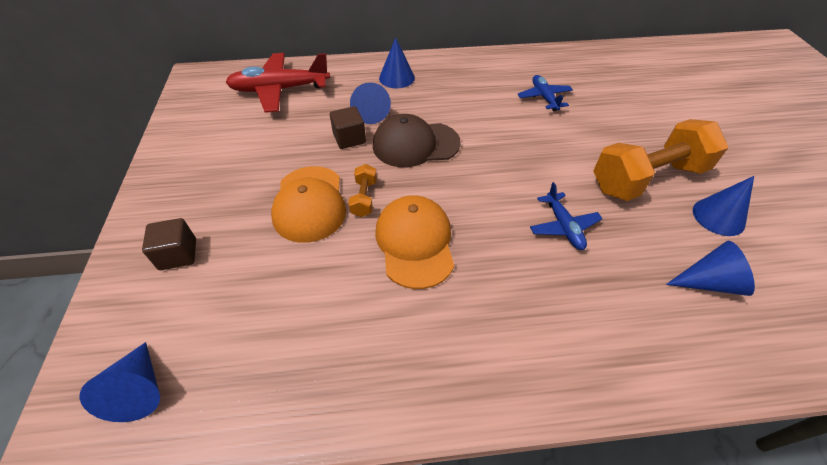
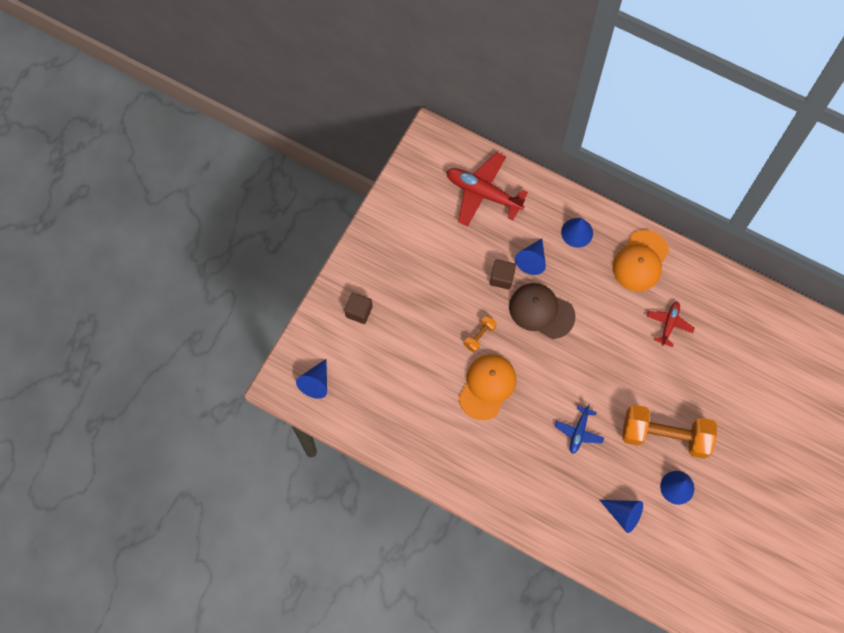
camera: 35 degrees right, 20 degrees up
orange cap [271,166,346,243] -> orange cap moved to [613,230,669,291]
blue plane [518,75,573,111] -> red plane [646,302,695,347]

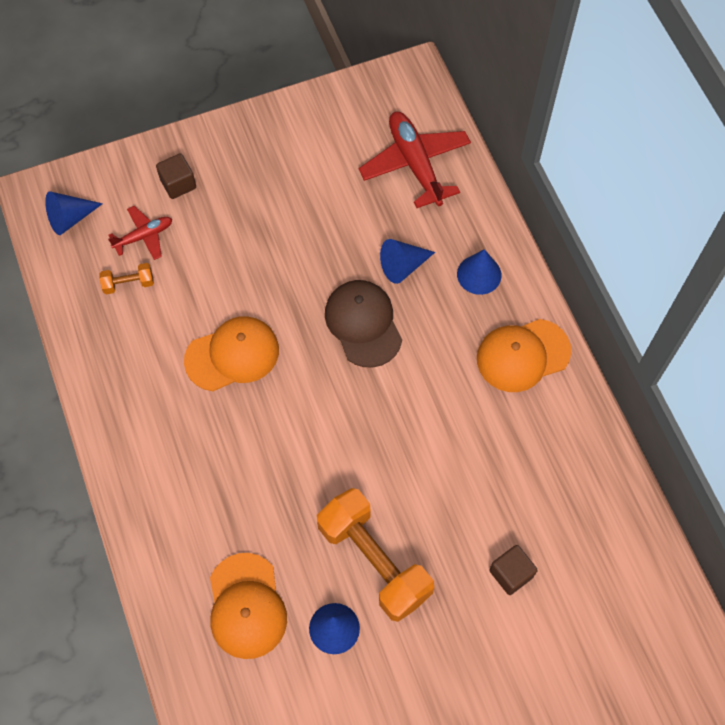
camera: 40 degrees right, 5 degrees down
orange dumbbell [464,315,497,352] -> orange dumbbell moved to [99,263,154,294]
brown cube [490,260,516,289] -> brown cube moved to [489,545,538,595]
blue plane [555,404,604,454] -> none
blue cone [600,500,643,533] -> orange cap [210,553,287,659]
red plane [646,302,695,347] -> red plane moved to [108,206,172,260]

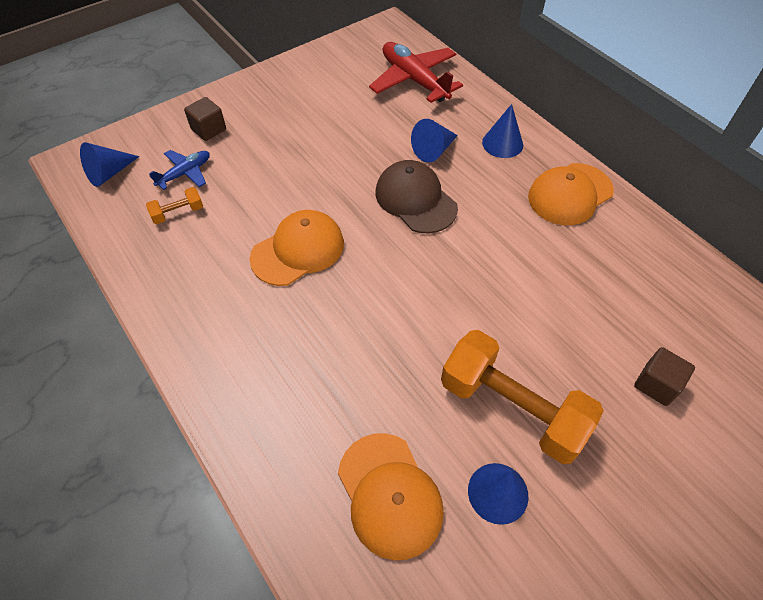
camera: 15 degrees left, 10 degrees down
red plane [108,206,172,260] -> blue plane [149,150,210,190]

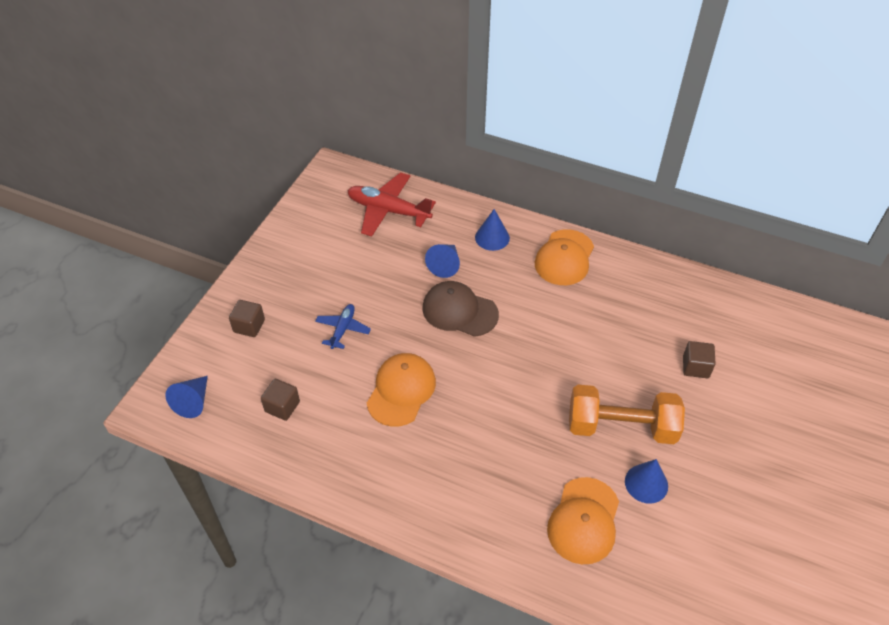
camera: 30 degrees left, 5 degrees down
orange dumbbell [146,187,203,224] -> brown cube [261,379,300,421]
blue plane [149,150,210,190] -> blue plane moved to [315,304,371,349]
orange cap [338,433,444,560] -> orange cap turned 75 degrees clockwise [547,477,619,564]

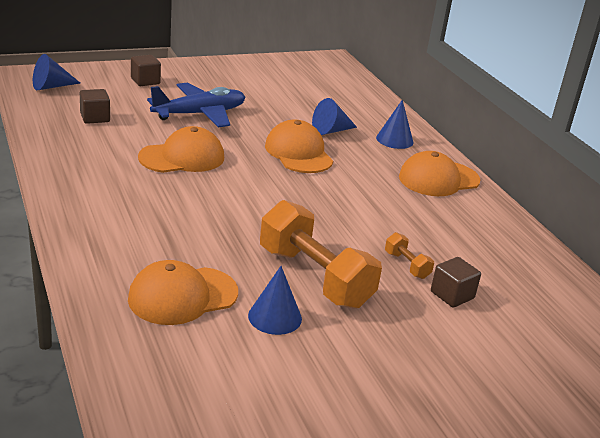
camera: 40 degrees right, 20 degrees down
blue plane [315,304,371,349] -> blue plane [147,82,245,128], size x1.81
red plane [347,172,436,237] -> none
brown cap [422,281,499,337] -> orange cap [265,119,333,173]
none -> orange dumbbell [385,232,434,279]

